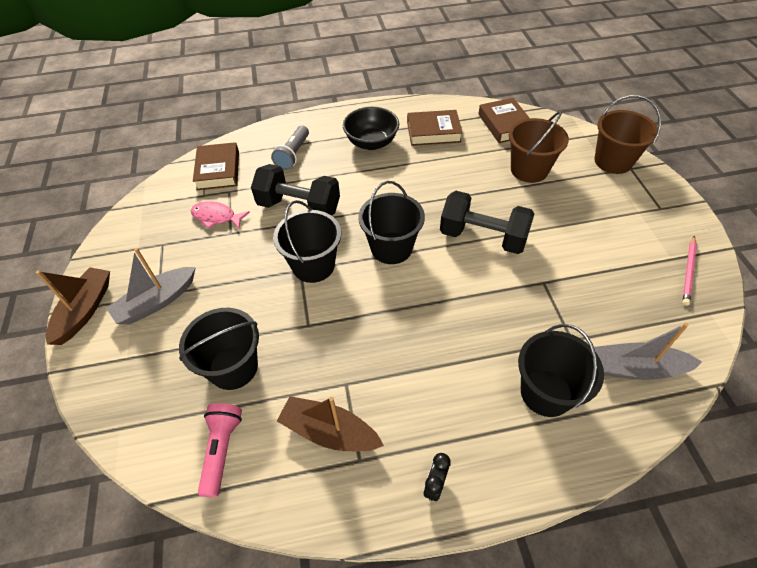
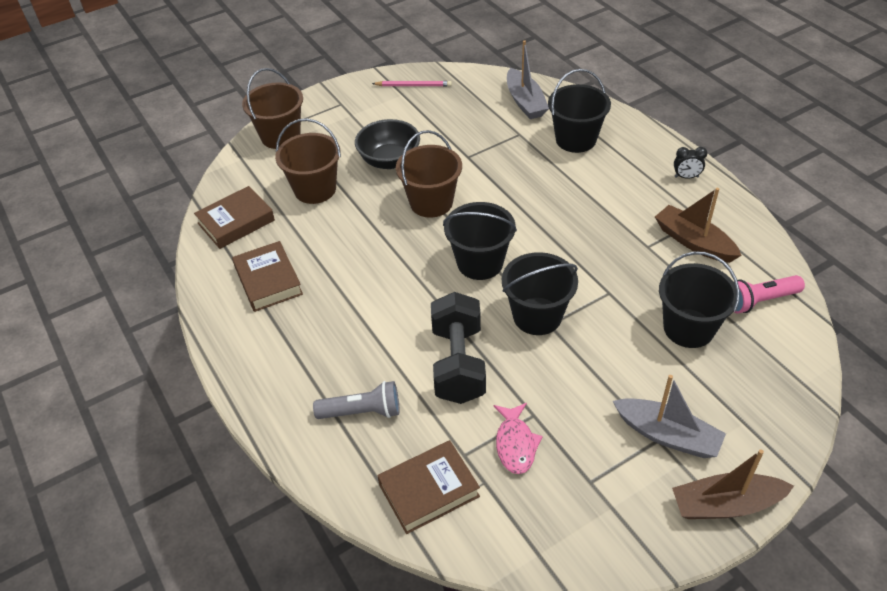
camera: 110 degrees left, 5 degrees down
brown boat [277,396,384,451] -> brown boat turned 135 degrees clockwise [655,188,742,263]
black bowl [343,107,399,150] -> black bowl moved to [355,119,420,169]
black dumbbell [440,191,535,254] -> brown bucket [396,130,462,218]

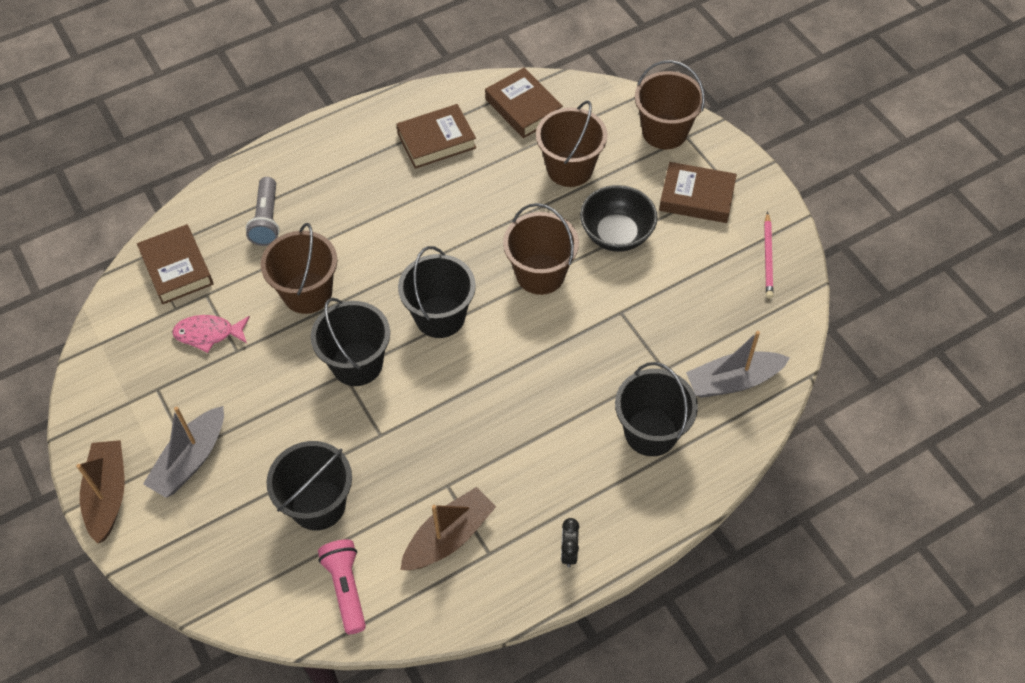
camera: 90 degrees right, 10 degrees up
black dumbbell [431,292,486,404] -> brown bucket [261,223,338,314]
none -> brown book [659,162,737,223]

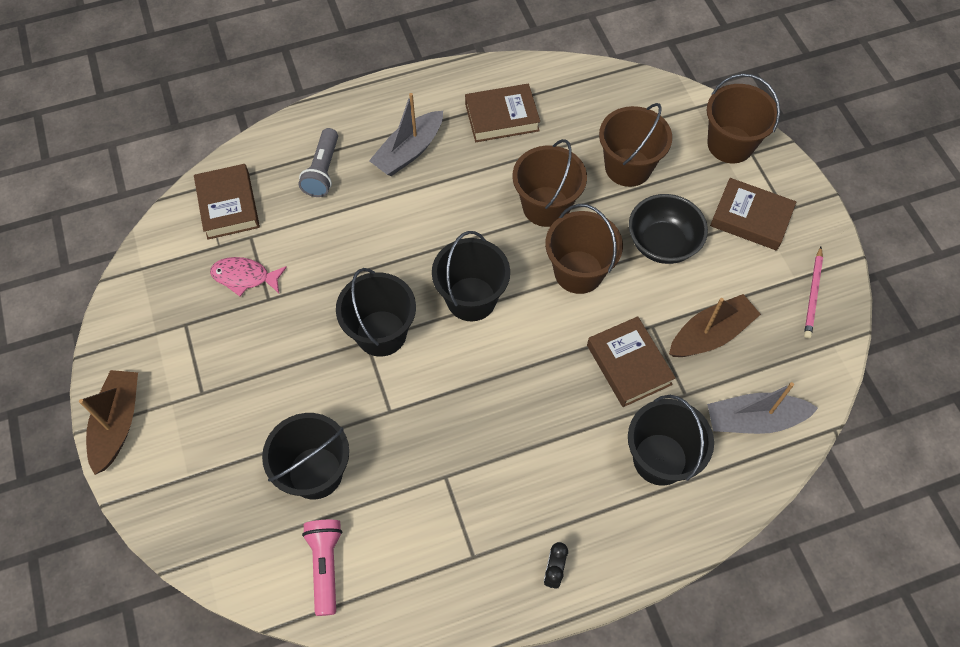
camera: 10 degrees right, 5 degrees up
grey boat [143,406,224,498] -> grey boat moved to [369,93,443,176]
brown bucket [261,223,338,314] -> brown bucket moved to [513,139,587,227]
brown boat [400,487,496,570] -> brown boat moved to [669,294,761,357]
brown book [485,68,563,138] -> brown book moved to [587,316,676,407]

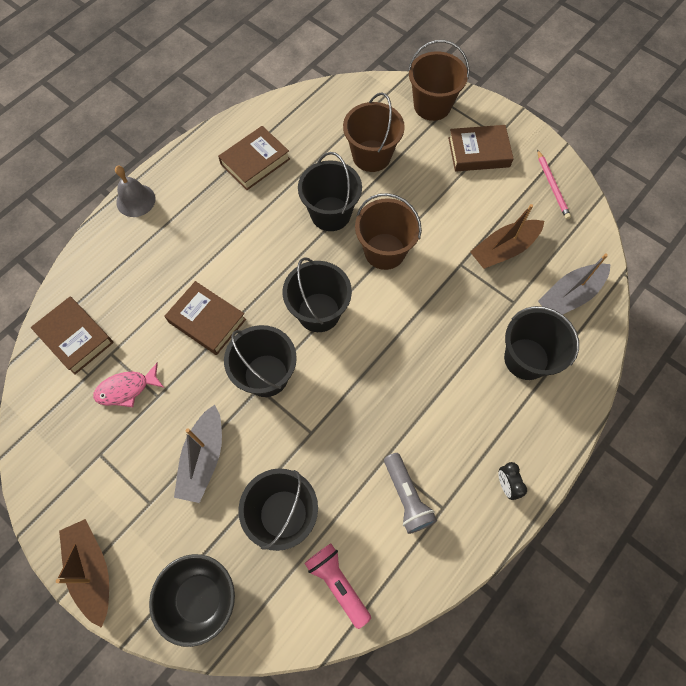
camera: 30 degrees left, 5 degrees up
grey flashlight [298,128,338,197] -> grey flashlight moved to [384,453,437,534]
grey boat [369,93,443,176] -> grey boat moved to [174,405,222,503]
brown bucket [513,139,587,227] -> black bucket [298,152,362,231]
brown book [587,316,676,407] -> brown book moved to [165,281,246,355]
black bowl [629,194,708,264] -> black bowl moved to [149,554,235,647]
brown boat [669,294,761,357] -> brown boat turned 150 degrees counterclockwise [470,204,544,269]
none -> grey bell [115,166,156,217]

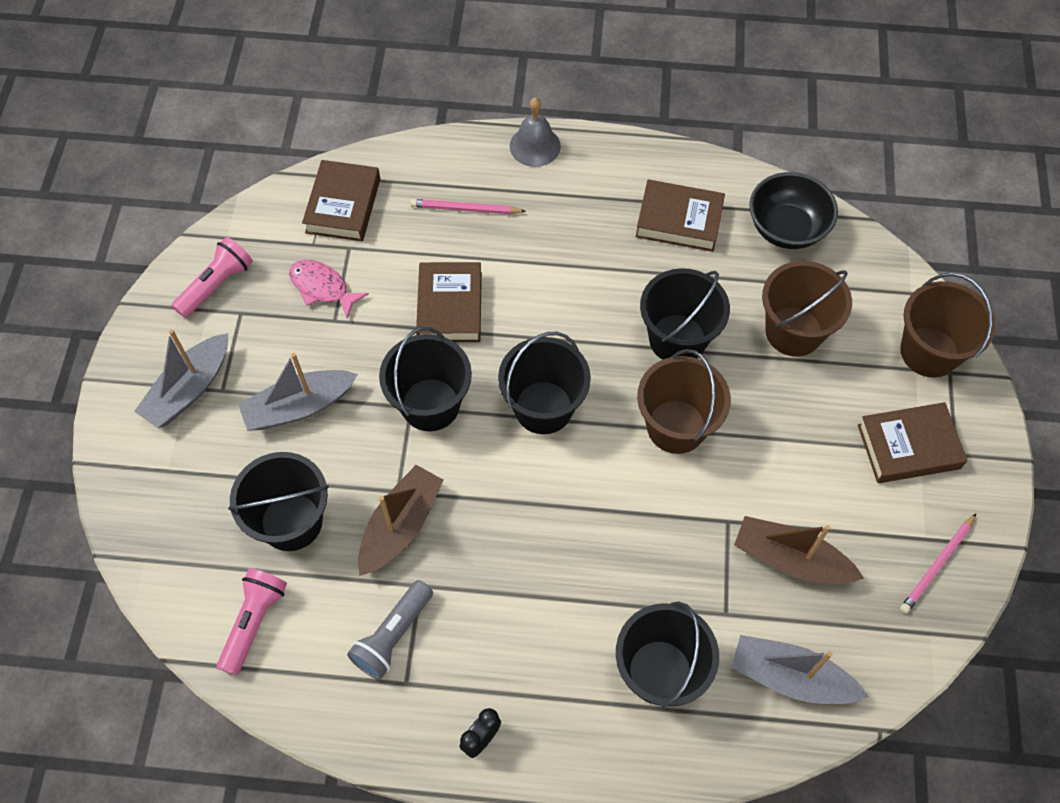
camera: 55 degrees right, 5 degrees down
brown boat [56,519,109,628] -> brown boat moved to [358,465,443,576]
black bowl [149,554,235,647] -> black bowl moved to [749,172,838,249]
brown book [448,125,514,172] -> brown book turned 60 degrees counterclockwise [858,402,968,483]
none -> grey boat [134,329,228,428]
none -> pink flashlight [171,237,253,318]
none -> pink pencil [410,199,526,214]

